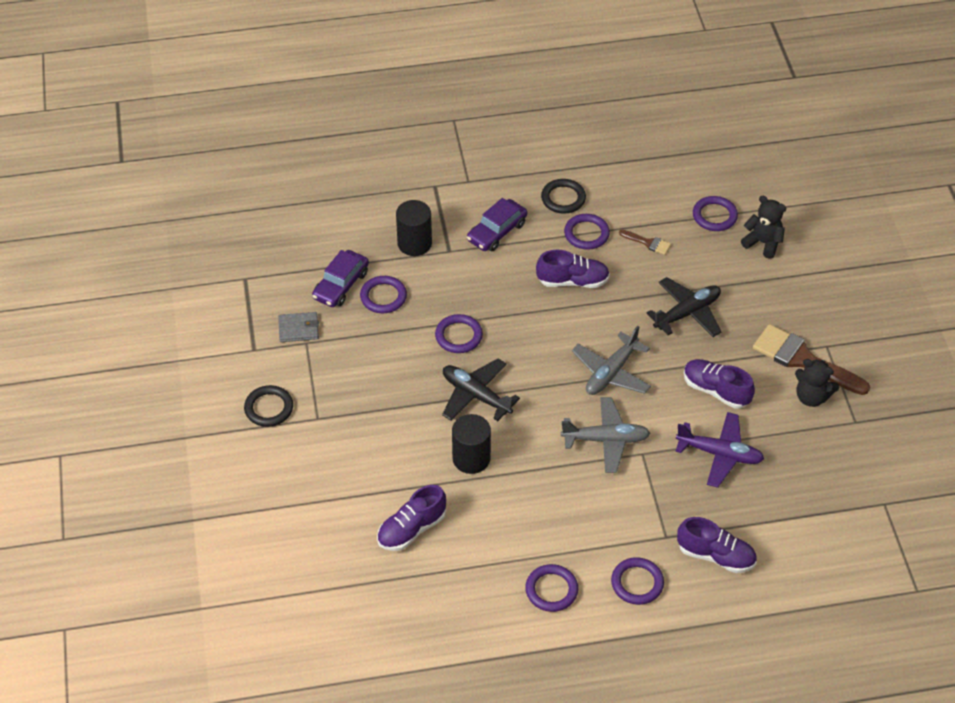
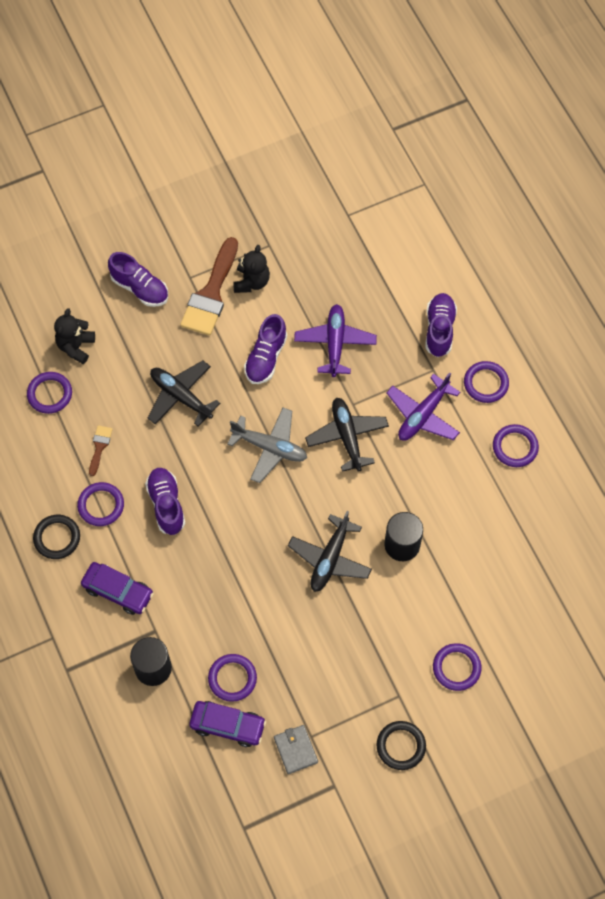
camera: 105 degrees left, 15 degrees up
purple shoe [377,485,446,551] -> purple shoe moved to [108,252,168,307]
purple ring [435,314,483,353] -> purple ring moved to [433,643,481,691]
grey plane [561,397,650,473] -> black plane [305,398,389,472]
none -> purple plane [387,372,460,441]

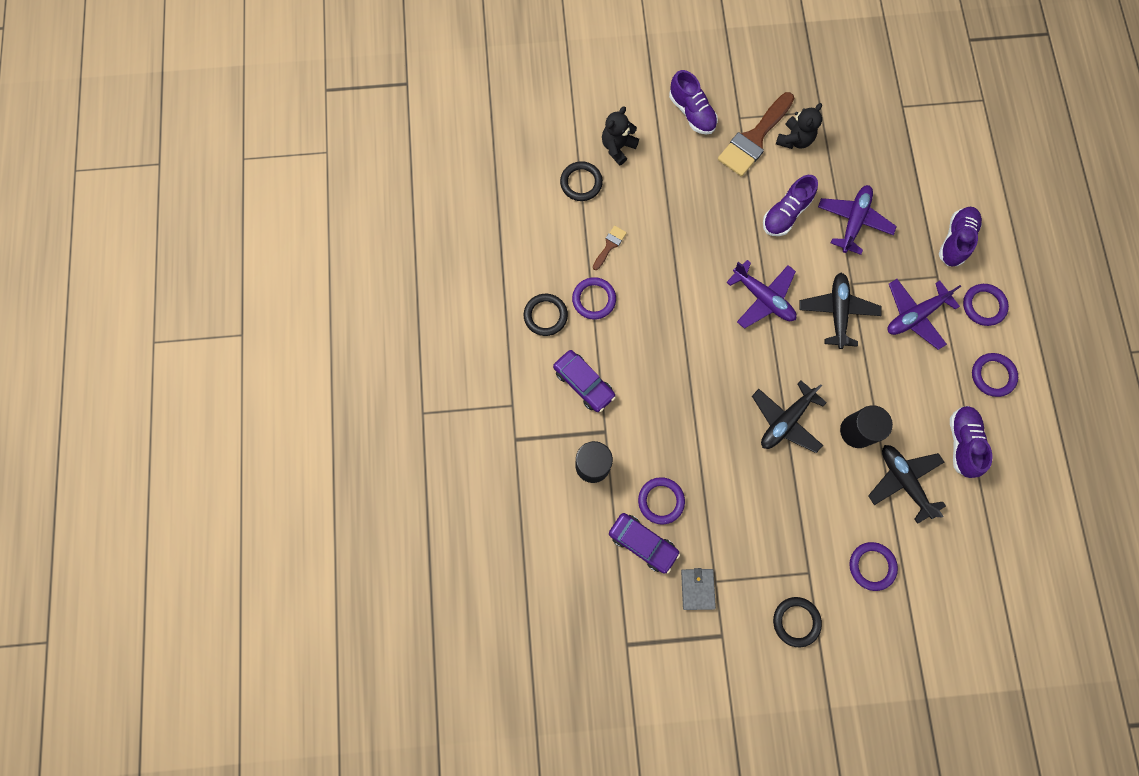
camera: 20 degrees right, 10 degrees up
purple ring [27,372,72,414] -> black ring [560,161,603,201]
purple shoe [145,468,185,535] -> purple shoe moved to [950,406,992,478]
black plane [148,361,220,427] -> black plane moved to [868,445,946,524]
grey plane [227,408,307,483] -> purple plane [726,260,797,329]

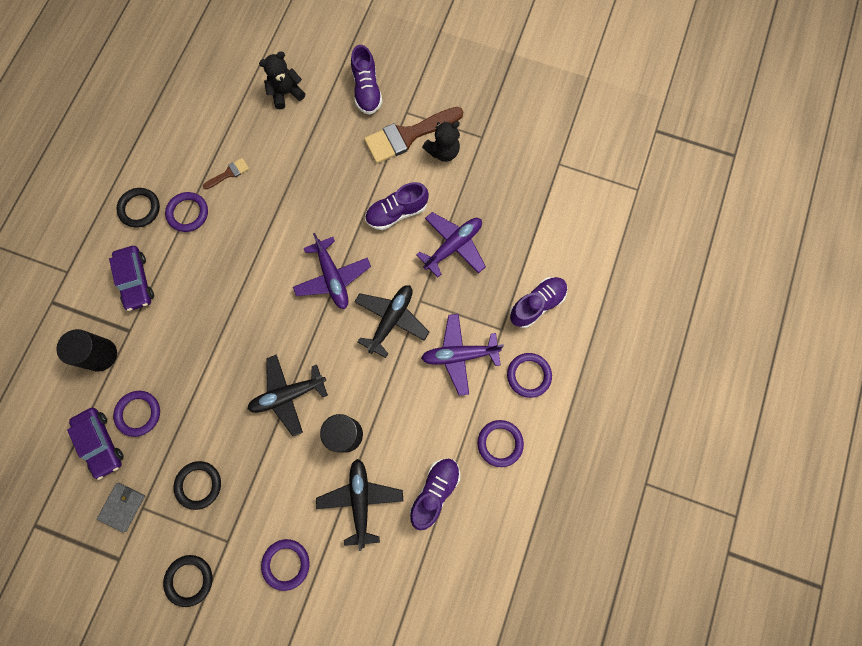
camera: 25 degrees right, 0 degrees up
black ring [560,161,603,201] -> black ring moved to [174,461,221,510]

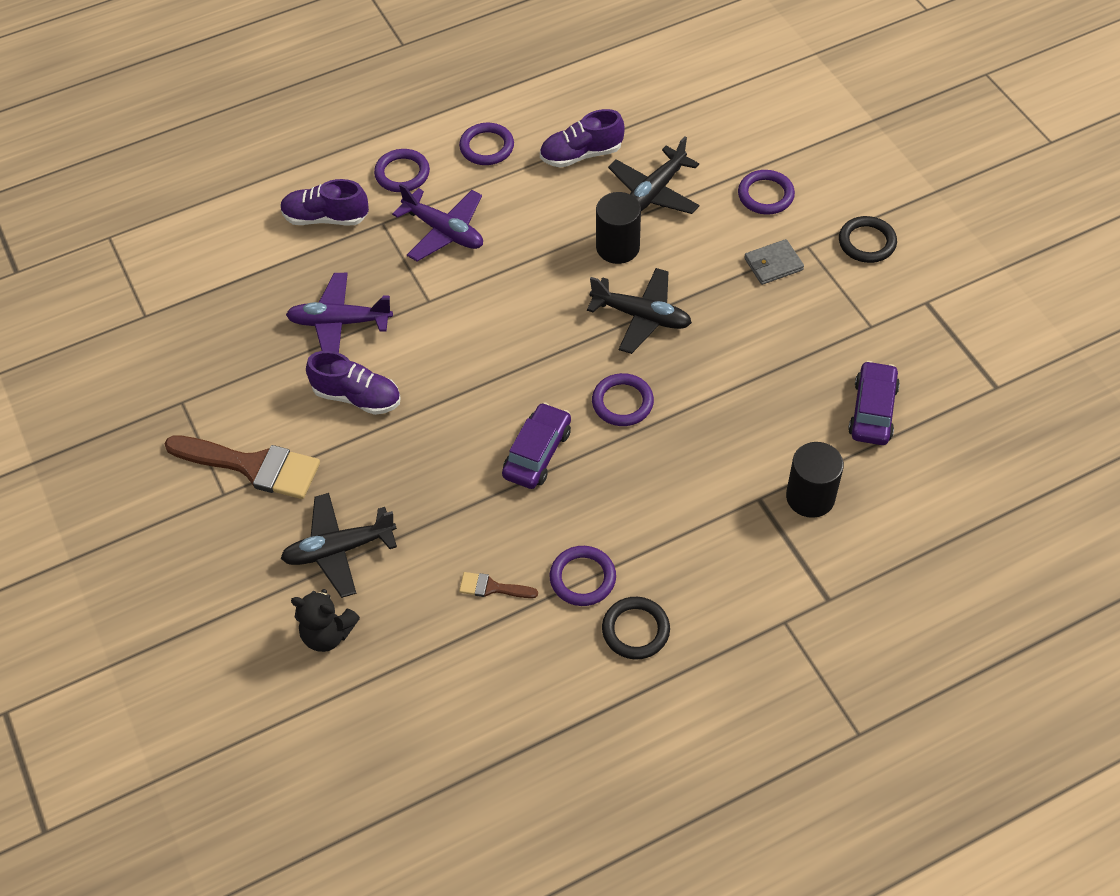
camera: 135 degrees left, 20 degrees down
grey wallet [97,483,145,532] -> grey wallet moved to [744,239,804,285]
purple car [109,246,154,311] -> purple car moved to [502,402,571,489]
purple ring [113,391,160,437] -> purple ring moved to [592,373,654,426]
black ring [174,461,221,510] -> none
purple plane [293,233,371,309] -> none
purple shoe [351,45,383,115] -> none
black plane [354,285,429,358] -> black plane moved to [280,493,397,598]
black teddy bear [422,121,460,162] -> none

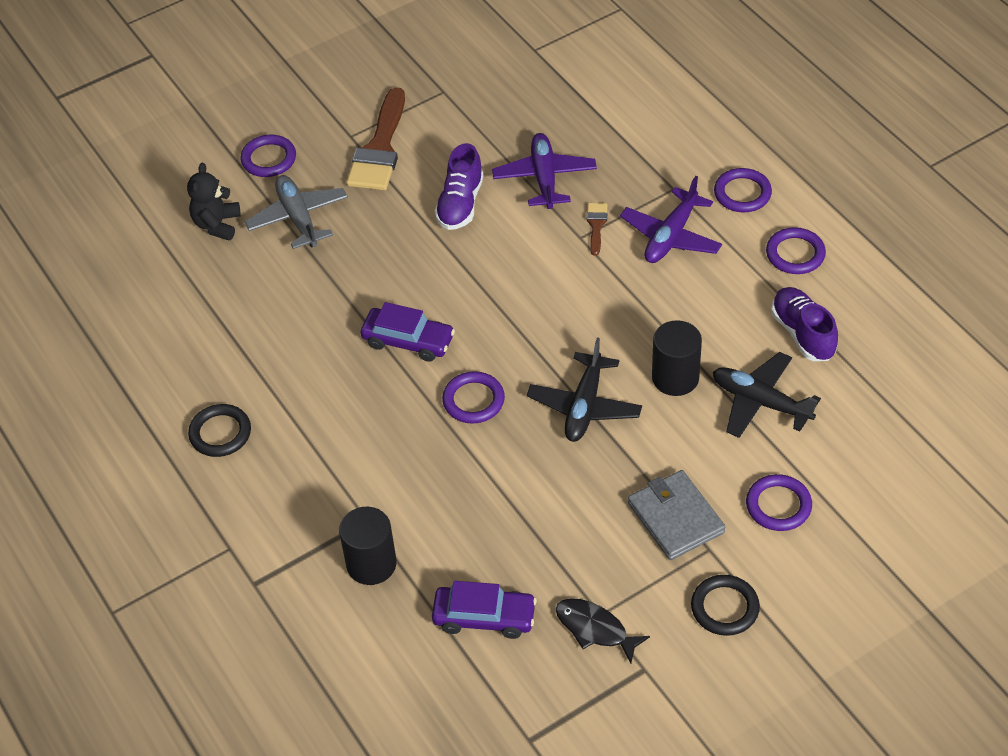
camera: 85 degrees right, 5 degrees down
purple shoe [280,179,369,225] -> none
black plane [280,493,397,598] -> grey plane [244,175,348,249]
brown brush [459,572,538,598] -> brown brush moved to [587,203,607,256]
purple ring [550,546,616,606] -> purple ring moved to [240,135,296,177]
grey wallet [744,239,804,285] -> grey wallet [628,470,725,560], size x1.50
none -> black fish [556,598,650,663]

